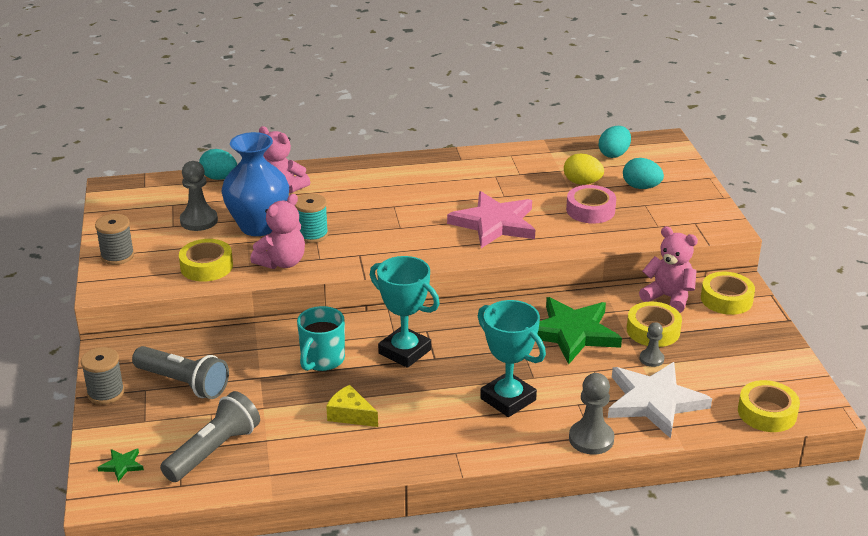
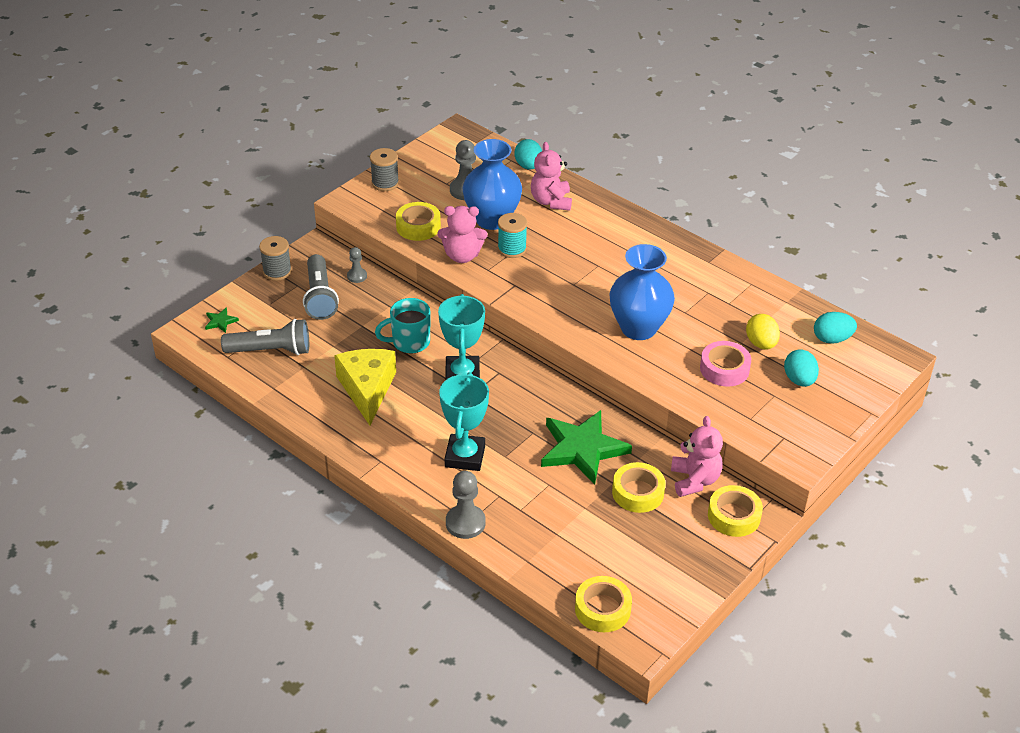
camera: 50 degrees right, 10 degrees up
yellow cheese [326,385,378,427] -> yellow cheese [334,349,396,426], size x1.83
pink star [447,191,535,248] -> blue vase [609,244,675,340]
white star [608,362,712,439] -> none
grey pawn [640,322,664,367] -> grey pawn moved to [347,247,367,283]

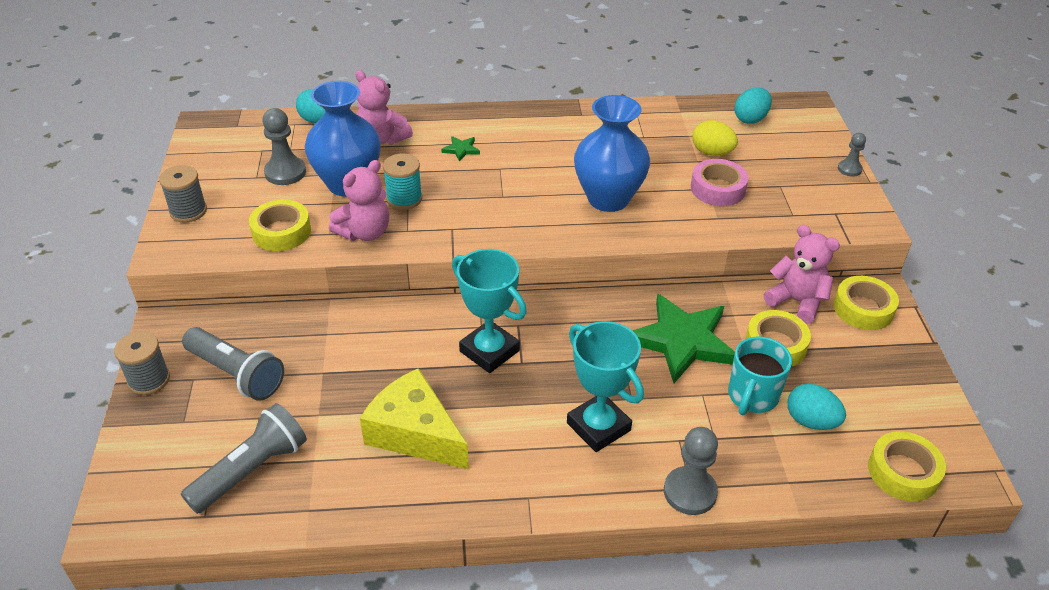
camera: 45 degrees left, 0 degrees up
green star [205,307,239,333] -> green star moved to [441,136,480,162]
grey pawn [347,247,367,283] -> grey pawn moved to [838,133,866,177]
turquoise mug [375,298,431,354] -> turquoise mug moved to [728,336,792,415]
turquoise egg [784,349,819,387] -> turquoise egg moved to [787,384,846,430]

